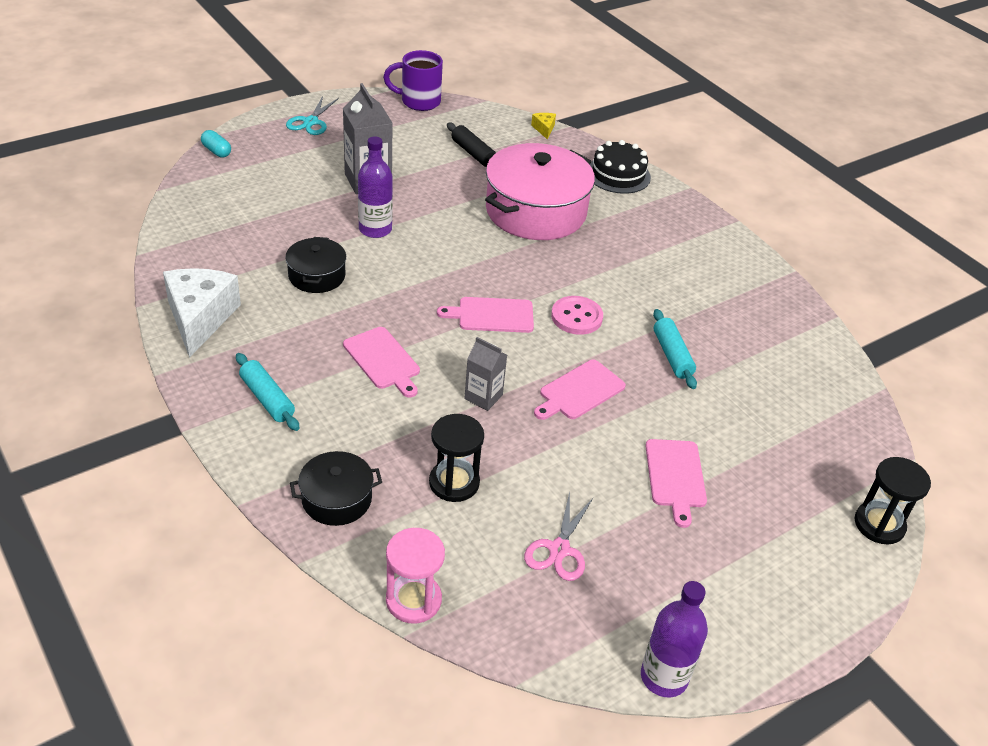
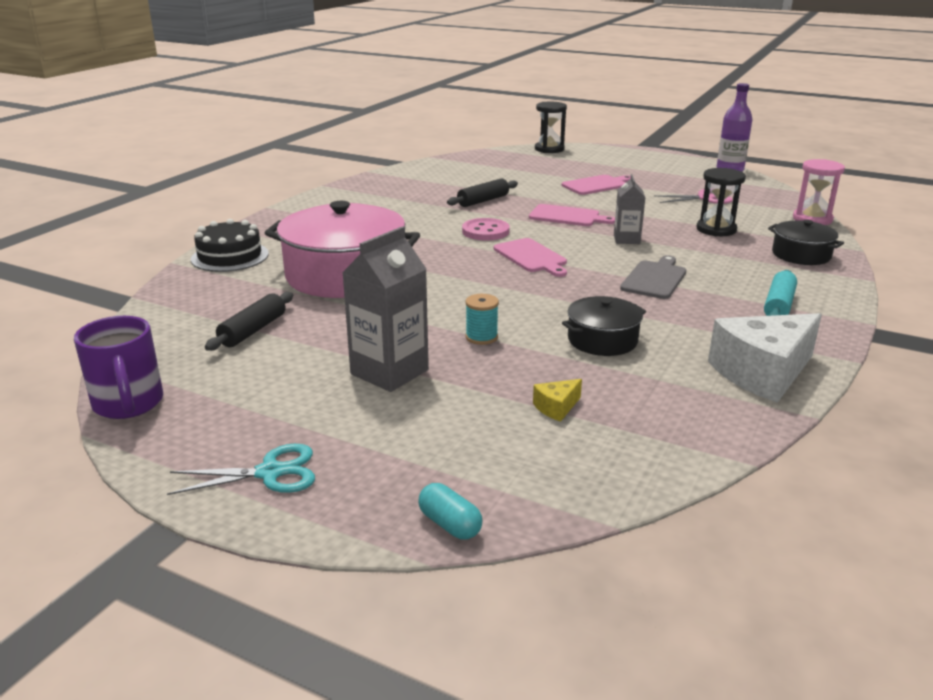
camera: 115 degrees left, 15 degrees down
turquoise capsule [201,130,231,158] -> turquoise capsule turned 60 degrees counterclockwise [418,483,482,540]
pink cutting board [343,327,420,398] -> grey cutting board [620,255,686,299]
purple bottle [358,137,393,238] -> turquoise spool [465,294,499,345]
yellow cheese [531,113,556,140] -> yellow cheese moved to [533,379,582,422]
turquoise rolling pin [653,309,697,389] -> black rolling pin [447,178,518,207]

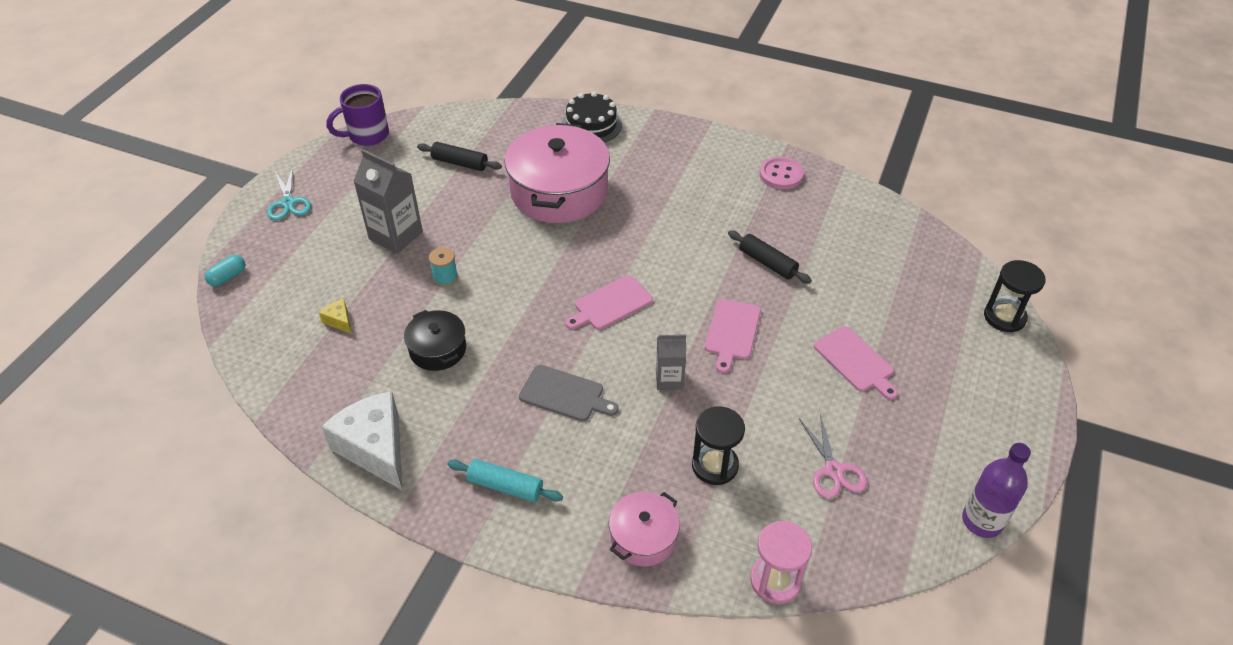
camera: 85 degrees right, 20 degrees up
pink button [462,218,510,241] -> pink button moved to [759,157,804,189]
black pot [768,220,844,265] -> pink pot [609,492,680,566]

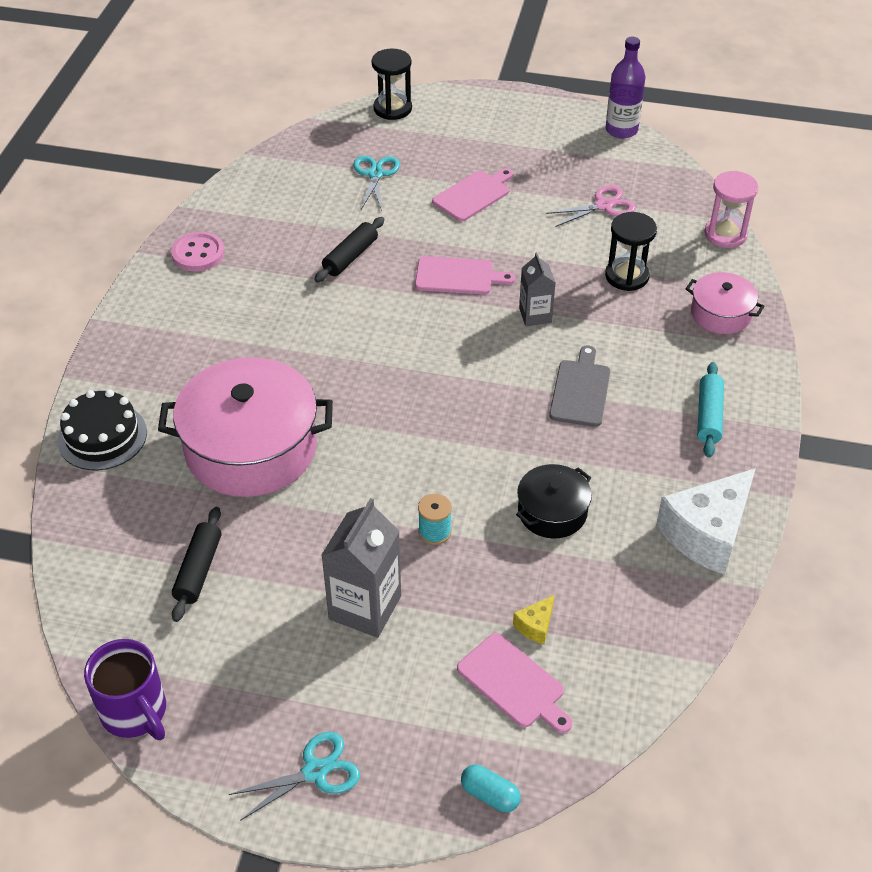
camera: 100 degrees left, 0 degrees up
pink cutting board [565,275,653,330] -> pink cutting board moved to [457,633,572,733]
none -> turquoise scissors [353,156,400,211]

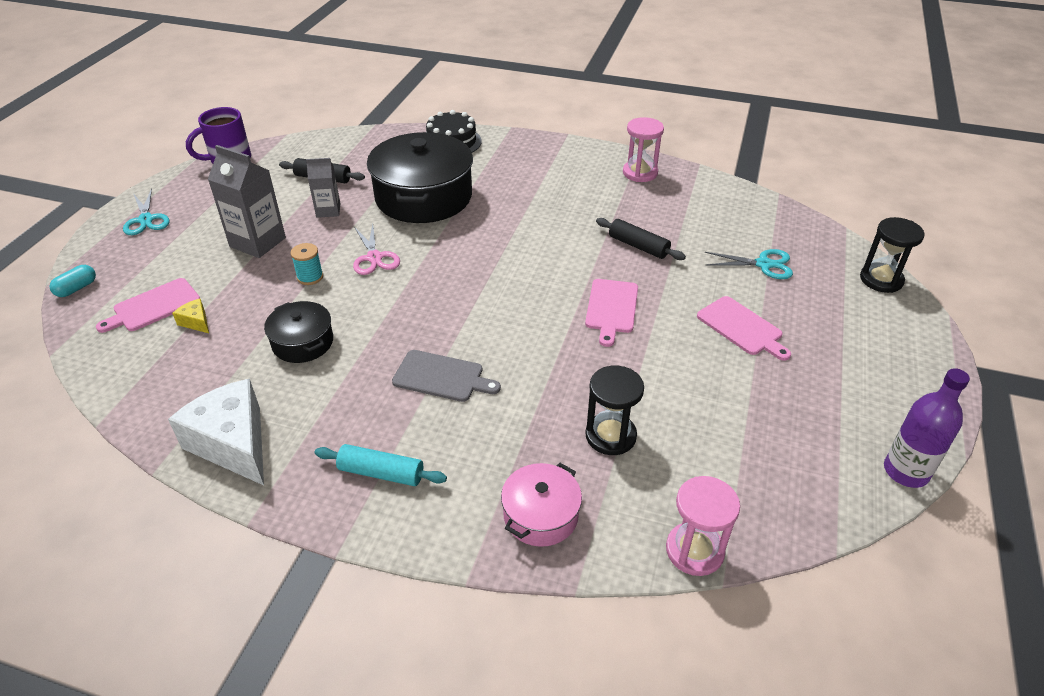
camera: 95 degrees right, 5 degrees down
pink pot [158,357,333,497] -> black pot [367,132,473,223]
pink button [171,232,225,271] -> pink hourglass [623,117,664,182]
grey carton [519,252,556,326] -> grey carton moved to [306,158,340,218]
pink scissors [546,185,636,227] -> pink scissors moved to [353,224,400,275]

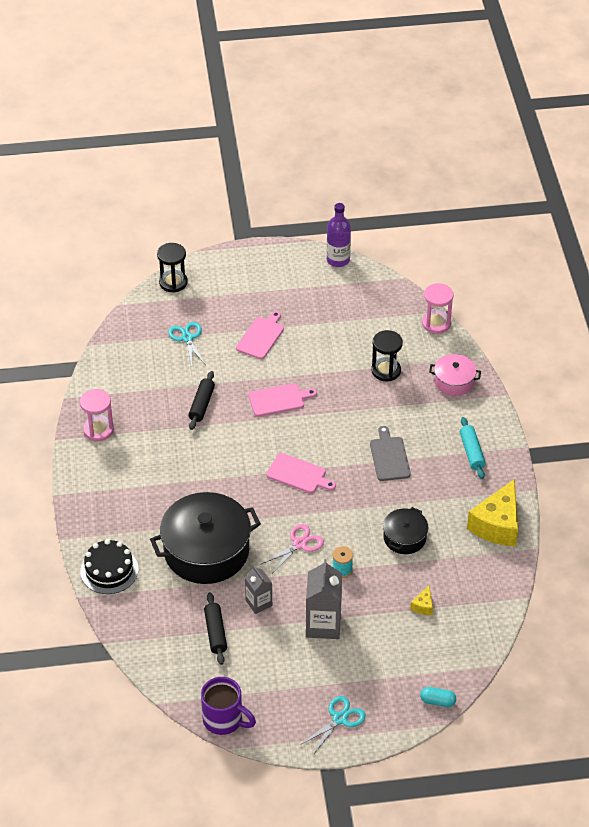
camera: 115 degrees left, 5 degrees up
pink cutting board [96,278,200,333] -> pink cutting board moved to [266,453,336,493]
white cheese [168,379,264,485] -> yellow cheese [467,479,518,546]

